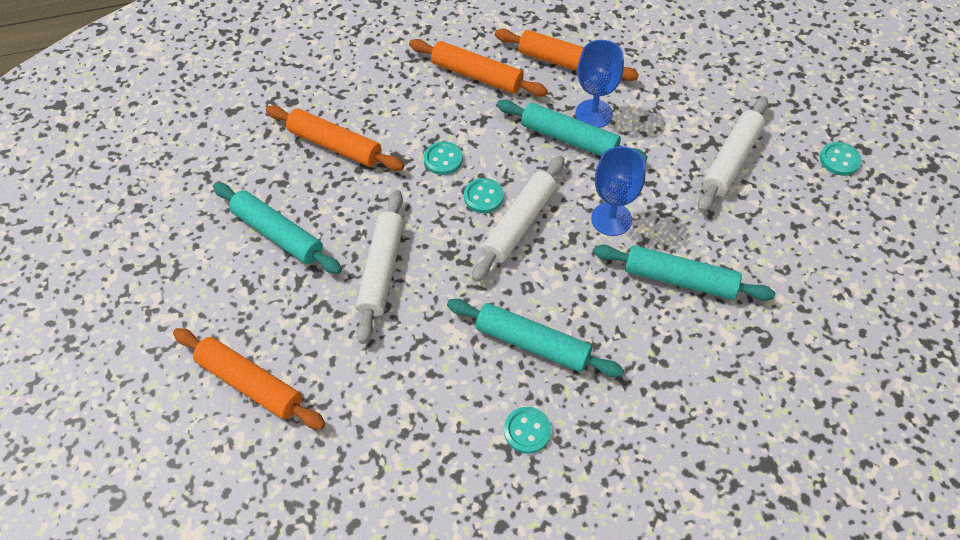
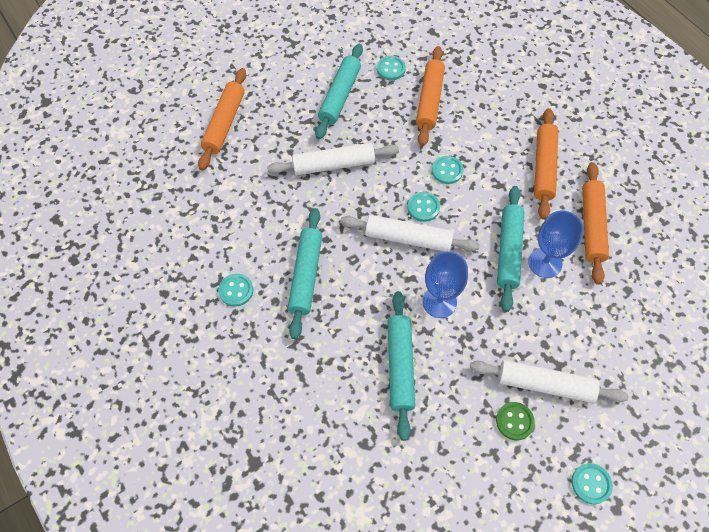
camera: 70 degrees right, 5 degrees up
none -> turquoise button [377,56,406,80]
none -> green button [496,402,535,440]

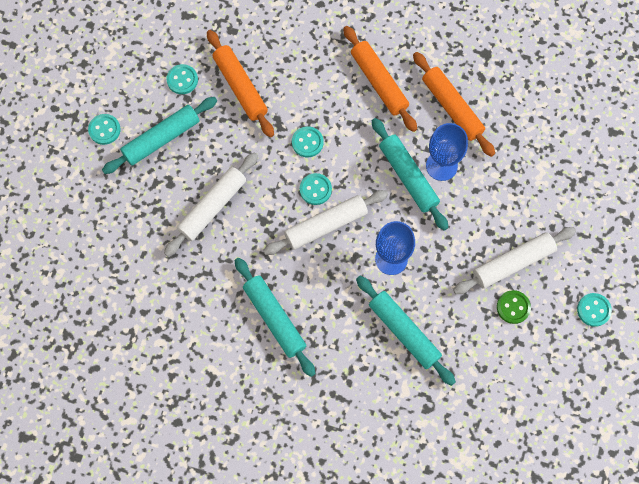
camera: 40 degrees left, 10 degrees up
orange rolling pin [198,68,246,170] -> none
turquoise button [218,274,253,307] -> turquoise button moved to [88,114,121,145]
turquoise rolling pin [315,44,363,139] -> turquoise rolling pin turned 75 degrees clockwise [102,97,217,174]

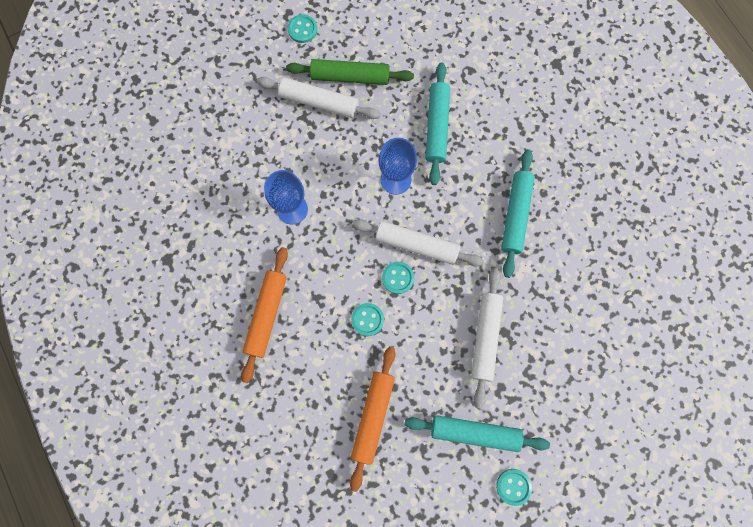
camera: 135 degrees left, 5 degrees up
white rolling pin [164,152,258,256] -> white rolling pin turned 75 degrees counterclockwise [471,268,503,408]
turquoise button [166,64,198,94] -> none
turquoise rolling pin [372,118,448,231] -> none
orange rolling pin [413,52,495,157] -> none
green button [497,290,531,324] -> green rolling pin [286,59,414,85]

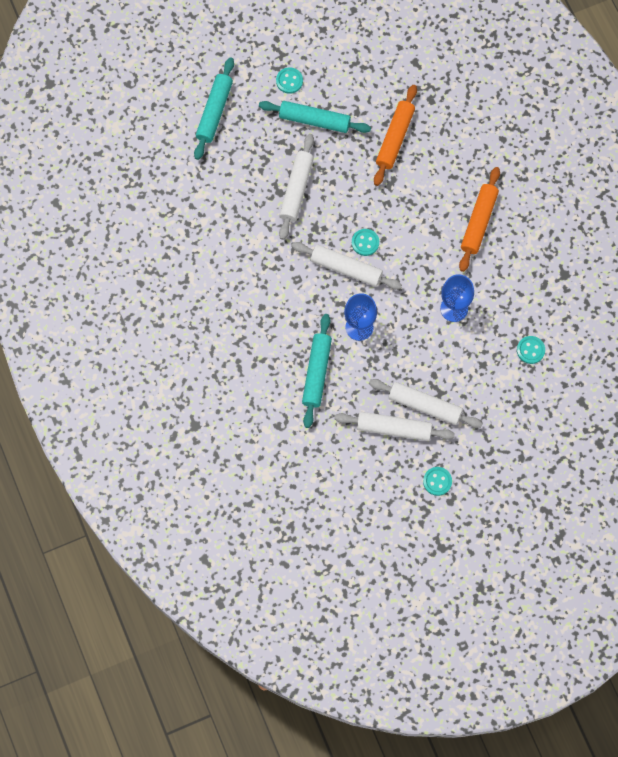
camera: 175 degrees left, 5 degrees down
green rolling pin [286,59,414,85] -> white rolling pin [334,412,455,441]
turquoise button [351,303,384,336] -> turquoise button moved to [517,336,545,364]
turquoise rolling pin [501,149,535,278] -> turquoise rolling pin moved to [194,57,234,160]

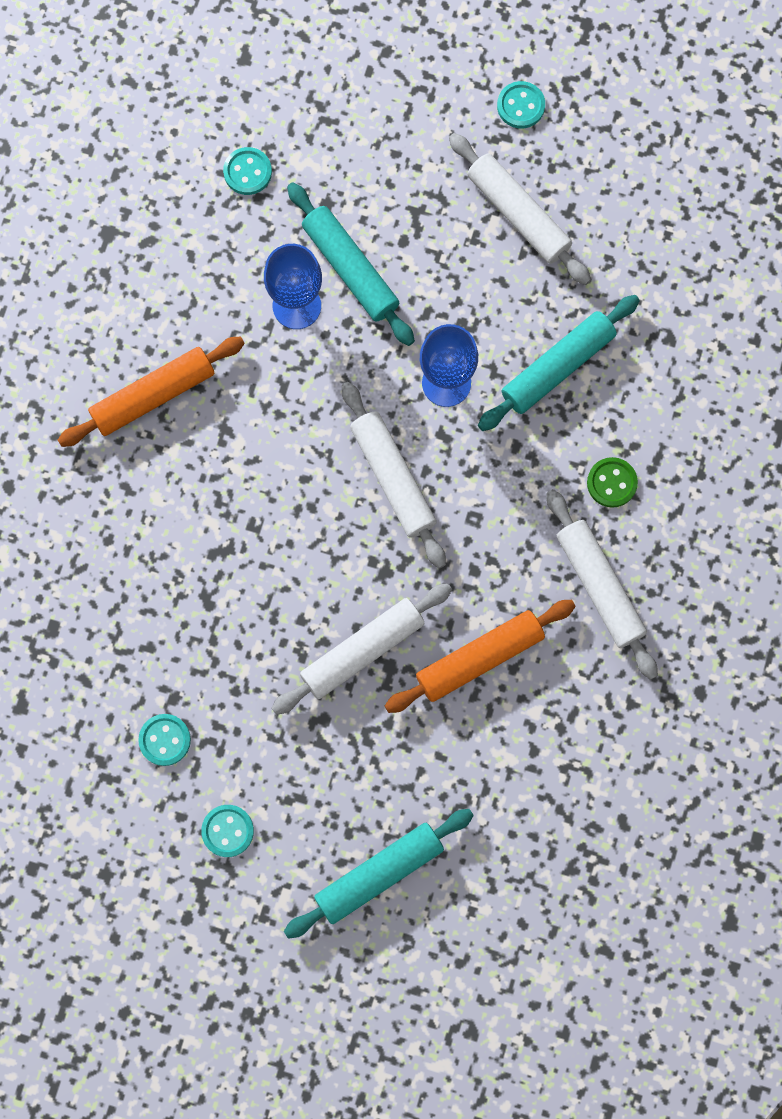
camera: 140 degrees left, 5 degrees up
turquoise rolling pin [259,101,371,133] -> turquoise rolling pin moved to [287,182,415,346]
turquoise button [352,229,379,256] -> turquoise button moved to [138,714,191,766]
white rolling pin [369,379,483,428] -> white rolling pin moved to [547,489,658,680]
orange rolling pin [374,85,417,186] -> orange rolling pin moved to [385,600,576,713]
none -> green button [587,457,638,508]

